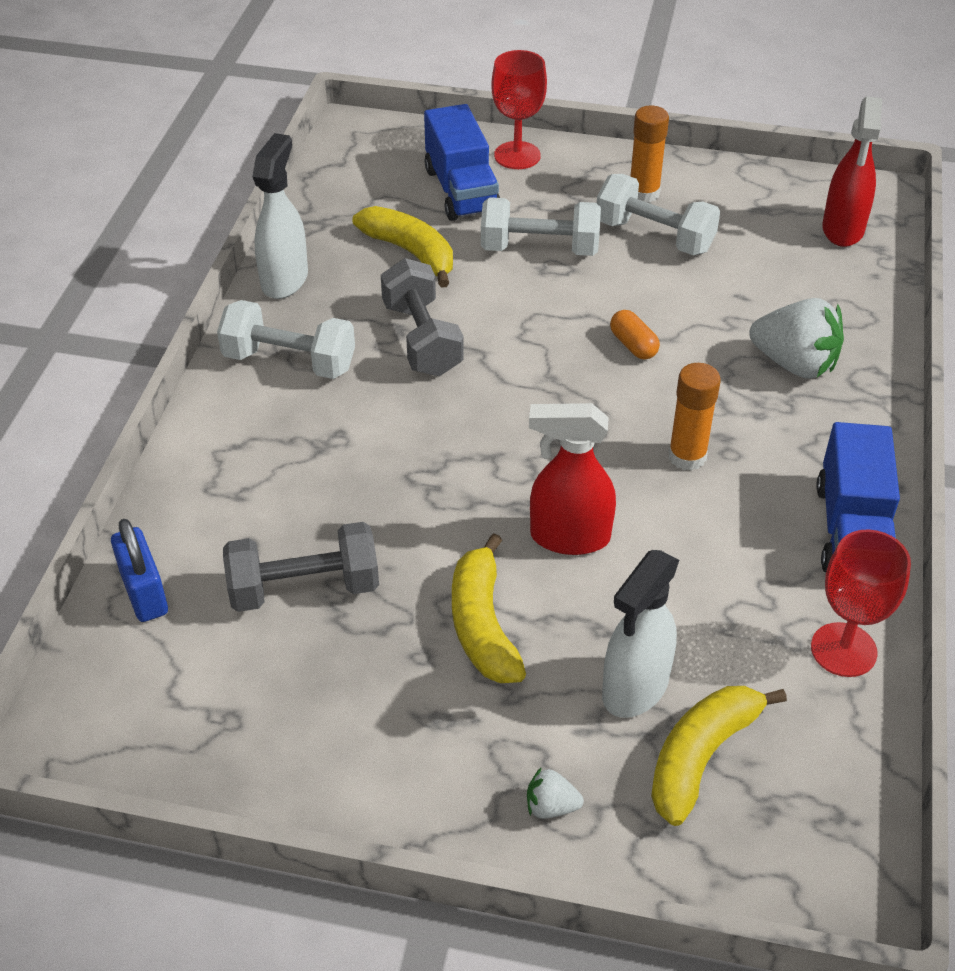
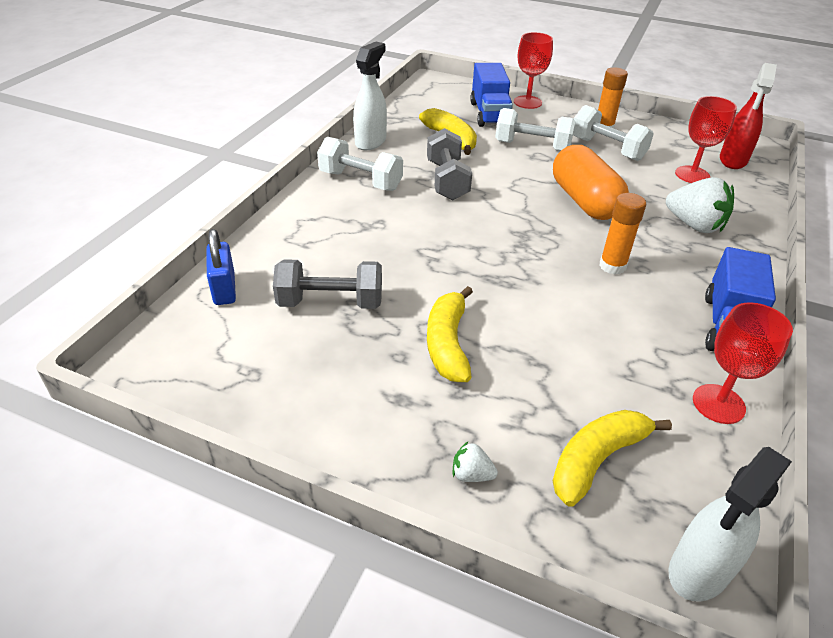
camera: 10 degrees right, 5 degrees down
red spray bottle [529,403,616,555] -> none
white spray bottle [602,550,679,718] -> white spray bottle moved to [669,447,792,602]
orange capsule [610,310,660,360] -> orange capsule [553,145,629,220], size x2.35
none -> red goblet [675,96,737,183]

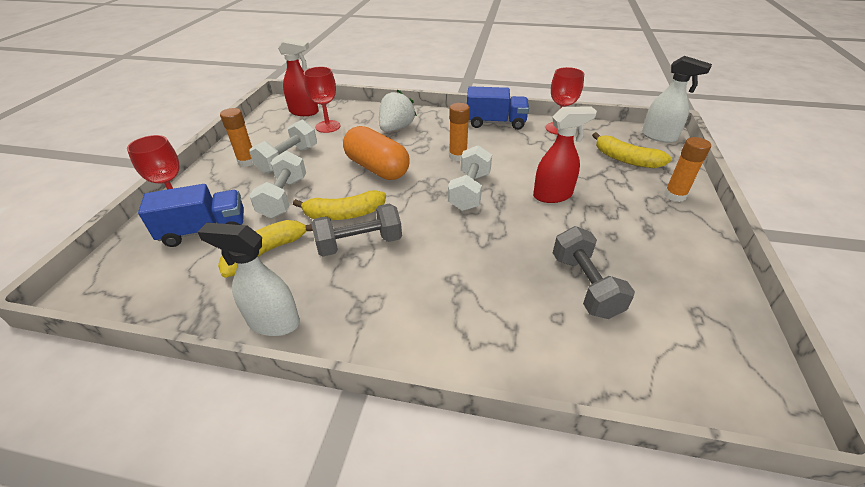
camera: 100 degrees left, 0 degrees up
blue padlock [207,229,236,305] -> none
white dumbbell [317,137,403,191] -> white dumbbell moved to [448,145,492,211]
yellow banana [427,286,473,382] -> yellow banana moved to [293,190,386,220]
white strawberry [453,441,498,482] -> orange glue stick [664,137,711,202]
orange capsule [553,145,629,220] -> orange capsule turned 75 degrees clockwise [343,126,410,180]
none -> red spray bottle [533,107,597,203]

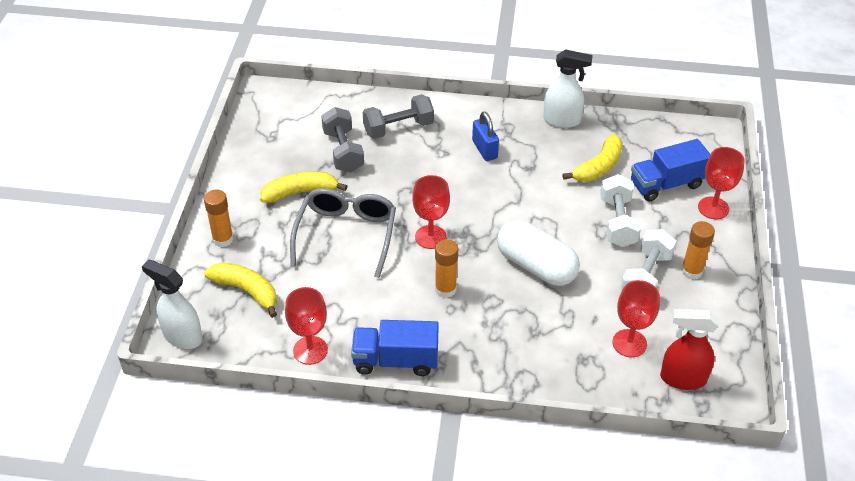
camera: 175 degrees right, 5 degrees up
yellow banana [293,190,386,220] -> yellow banana moved to [260,172,347,203]
grey dumbbell [312,203,402,257] -> grey dumbbell moved to [363,94,434,139]
orange capsule [343,126,410,180] -> white capsule [497,220,580,286]
white strawberry [379,90,417,132] -> none
white dumbbell [448,145,492,211] -> red goblet [412,175,450,249]
red spray bottle [533,107,597,203] -> grey glasses [290,188,396,278]
none -> blue padlock [472,112,499,161]

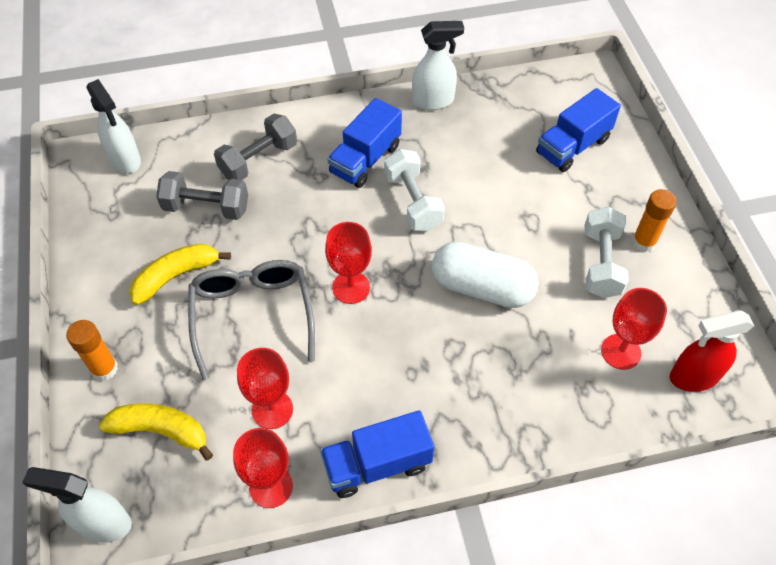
camera: 20 degrees left, 10 degrees up
grey dumbbell [321,107,364,173] -> grey dumbbell turned 45 degrees counterclockwise [156,171,248,220]
orange glue stick [435,239,458,298] -> none
blue padlock [472,112,499,161] -> blue truck [327,98,402,188]
yellow banana [562,134,623,182] -> none
white dumbbell [600,174,641,247] -> white dumbbell moved to [384,149,445,231]
red goblet [698,147,744,219] -> red goblet moved to [237,348,293,429]
none -> white spray bottle [86,79,141,173]

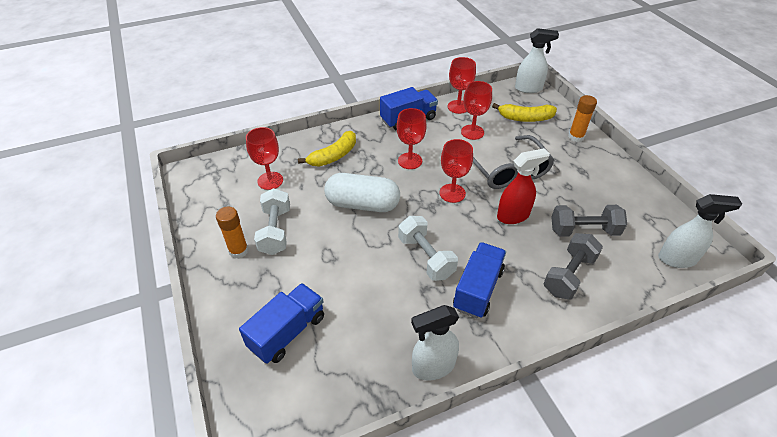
camera: 170 degrees right, 10 degrees down
white spray bottle [86,79,141,173] -> white spray bottle turned 135 degrees clockwise [658,194,742,268]
yellow banana [129,244,231,305] -> yellow banana moved to [298,131,356,167]
red spray bottle [670,310,754,392] -> red spray bottle moved to [497,148,550,224]
none -> red goblet [397,108,427,169]

